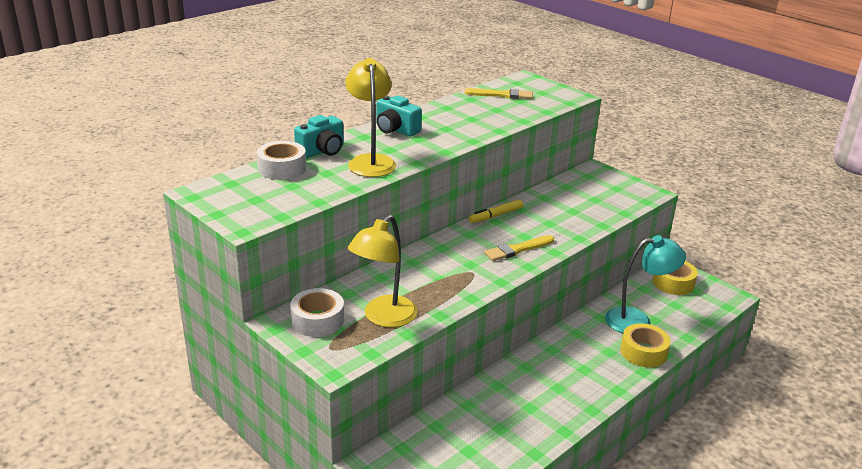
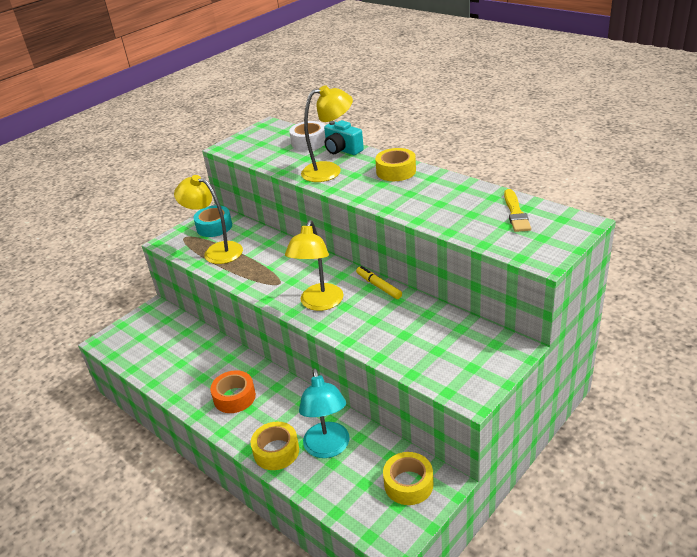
camera: 90 degrees right, 5 degrees up
white tape [290,288,344,337] -> turquoise tape [194,205,232,237]
turquoise camera [377,95,422,136] -> yellow tape [375,148,416,181]
yellow brush [484,235,554,261] -> yellow lamp [285,220,344,311]
none -> orange tape [210,370,256,413]

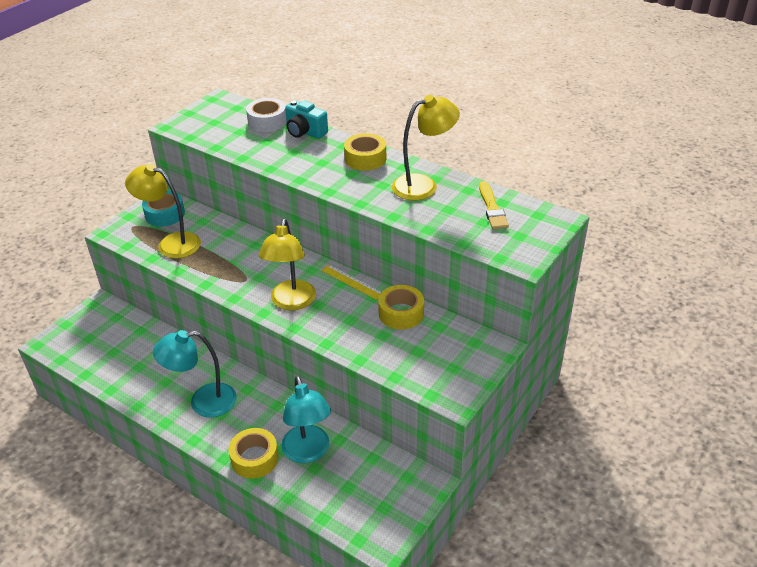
camera: 10 degrees left, 5 degrees up
orange tape [210,370,256,413] -> turquoise lamp [153,330,236,418]
yellow lamp [301,85,353,182] -> yellow lamp moved to [392,95,460,200]
yellow marker [356,266,402,299] -> yellow ruler [321,265,382,300]
yellow tape [383,452,433,505] -> yellow tape moved to [378,285,424,329]

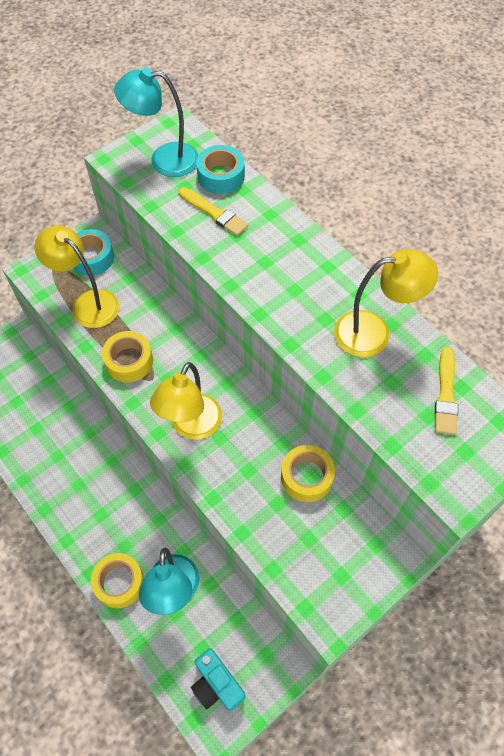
camera: 15 degrees right, 20 degrees up
turquoise lamp [153,330,236,418] -> turquoise lamp moved to [114,67,199,177]
white tape [246,98,287,132] -> turquoise tape [196,145,245,194]
turquoise camera [285,101,328,139] -> turquoise camera moved to [191,648,245,711]
yellow ruler [321,265,382,300] -> none
yellow tape [344,133,386,171] -> yellow tape moved to [102,331,153,382]
none -> yellow brush [179,187,248,236]

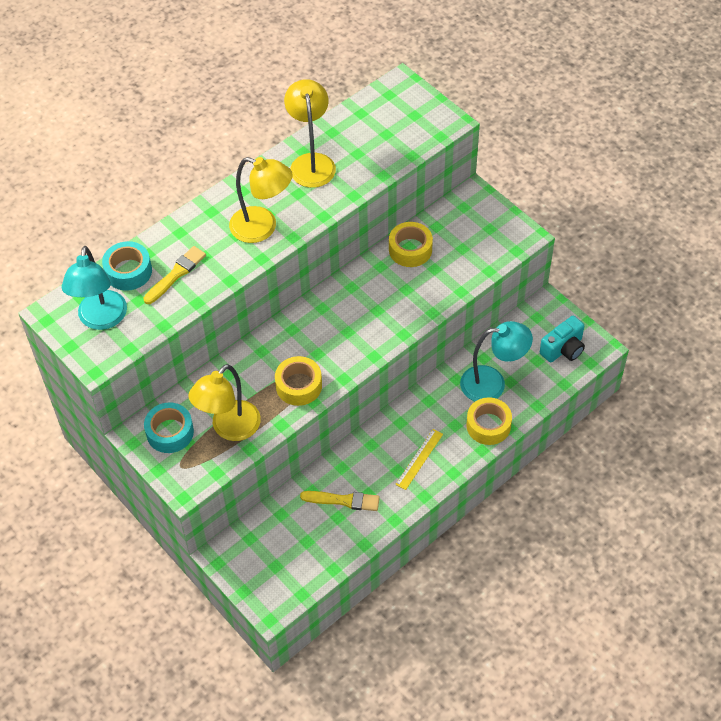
camera: 90 degrees left, 5 degrees down
yellow lamp [150,362,222,439] -> yellow lamp moved to [229,157,293,243]
yellow brush [435,347,458,435] -> yellow brush moved to [300,491,380,511]
none -> yellow ruler [395,429,443,490]

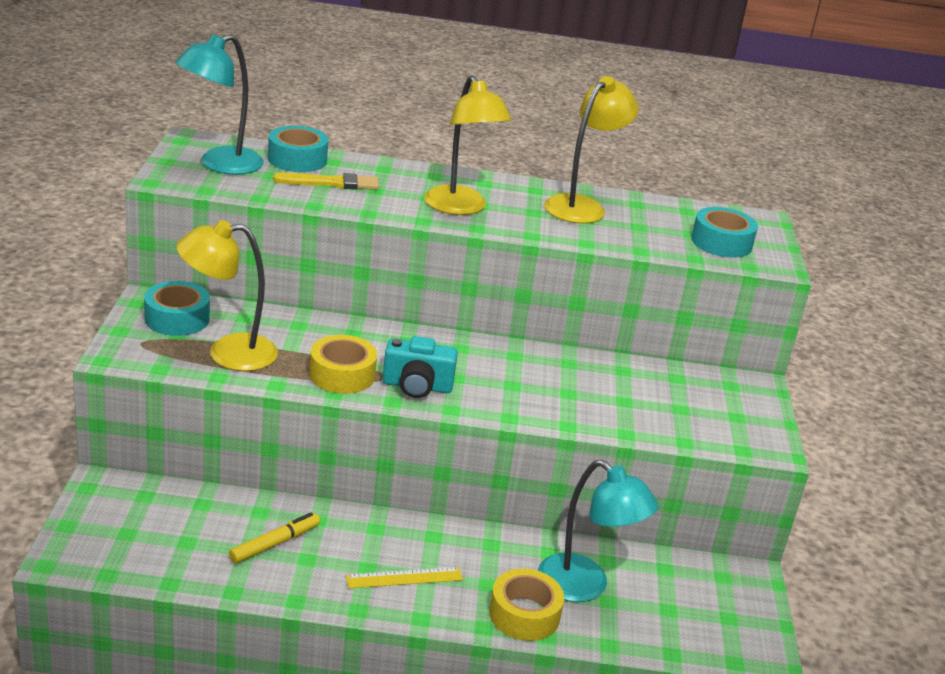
camera: 40 degrees right, 25 degrees down
yellow brush [300,491,380,511] -> yellow marker [229,512,320,563]
yellow tape [389,222,433,267] -> none
turquoise camera [540,316,585,363] -> turquoise camera moved to [382,336,458,398]
none -> turquoise tape [691,207,758,258]

